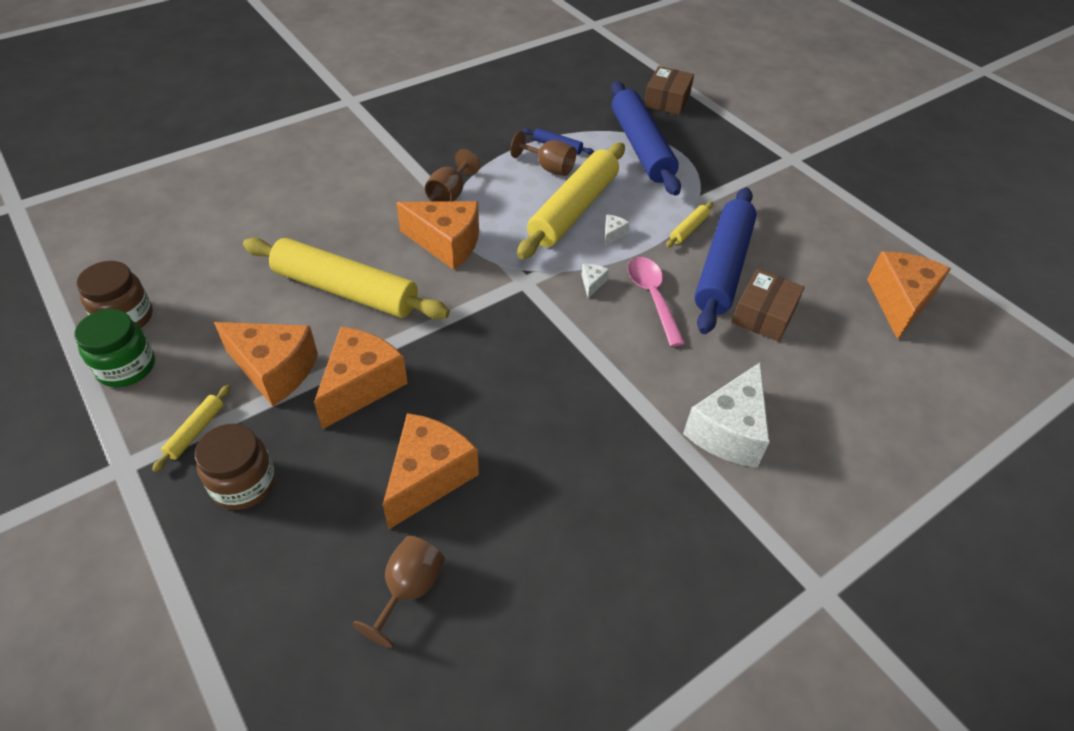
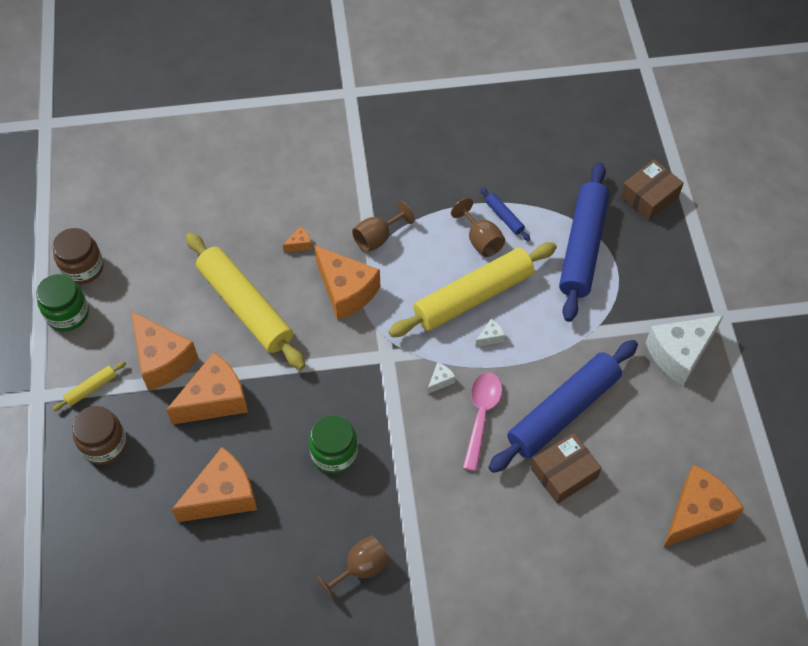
camera: 30 degrees right, 10 degrees up
brown goblet [353,536,445,648] -> brown goblet moved to [316,535,391,602]
yellow rolling pin [666,202,713,248] -> none
white cheese [683,362,770,467] -> white cheese moved to [645,315,724,386]
none -> orange cheese [283,226,312,252]
none -> green jar [309,415,358,474]

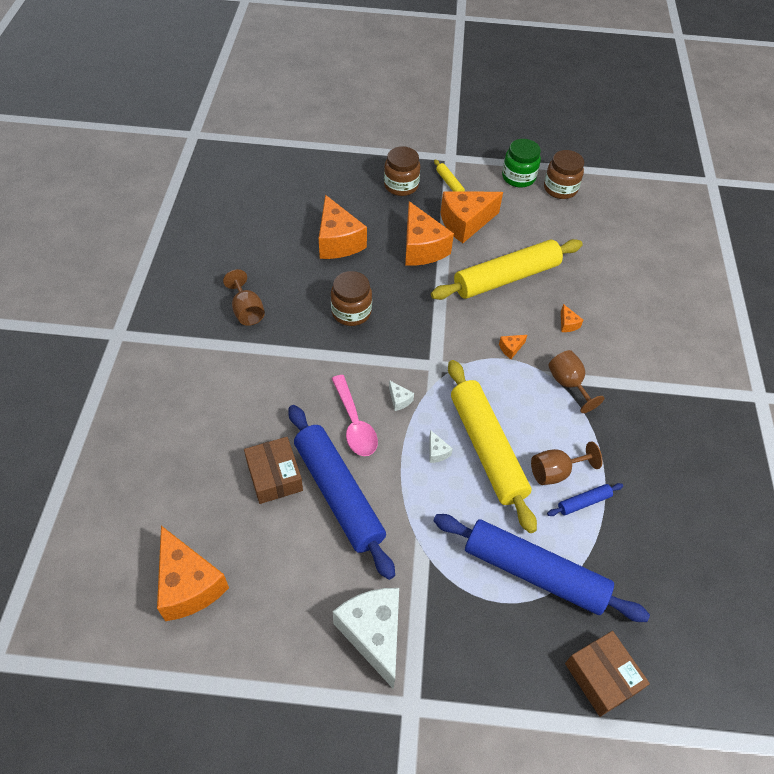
camera: 100 degrees right, 5 degrees down
green jar [309,415,358,474] -> brown jar [331,271,372,326]
orange cheese [314,245,380,320] -> orange cheese [499,335,527,359], size x0.40
pink spoon [463,373,502,471] -> pink spoon turned 45 degrees clockwise [332,375,378,456]

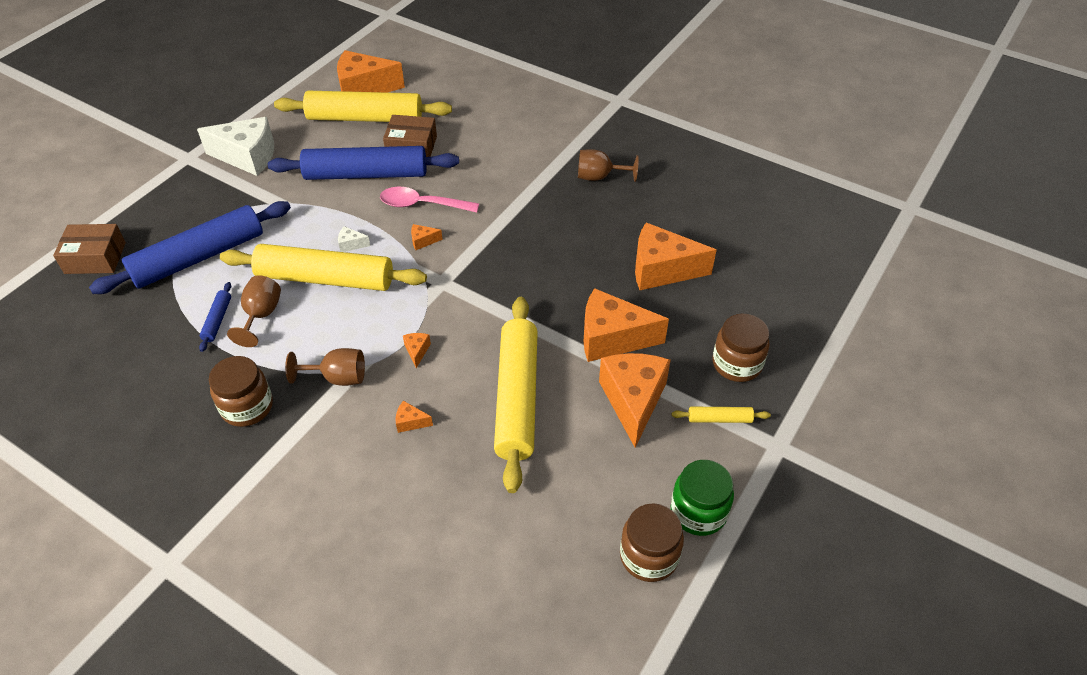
camera: 120 degrees right, 5 degrees down
brown jar [331,271,372,326] -> brown jar moved to [209,356,273,427]
white cheese [389,380,414,411] -> orange cheese [411,224,443,250]
none -> yellow rolling pin [274,91,452,122]

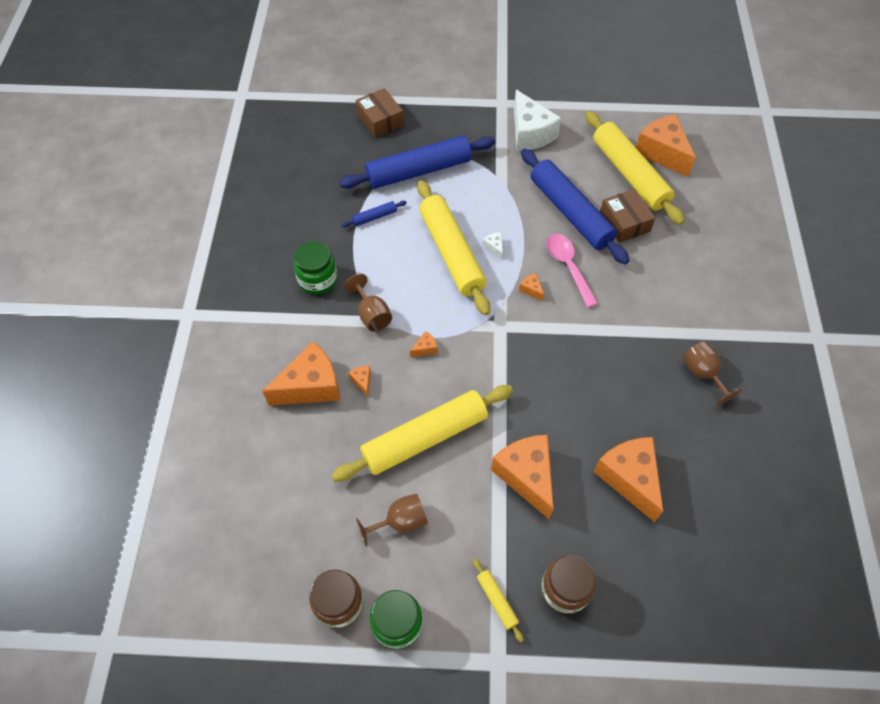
camera: 60 degrees right, 10 degrees up
blue rolling pin [89,201,291,294] -> blue rolling pin turned 45 degrees counterclockwise [339,136,495,189]
brown jar [209,356,273,427] -> green jar [294,241,337,294]
brown goblet [227,275,281,347] -> brown goblet moved to [356,494,428,547]
orange cheese [599,353,671,448] -> orange cheese moved to [262,341,340,406]

